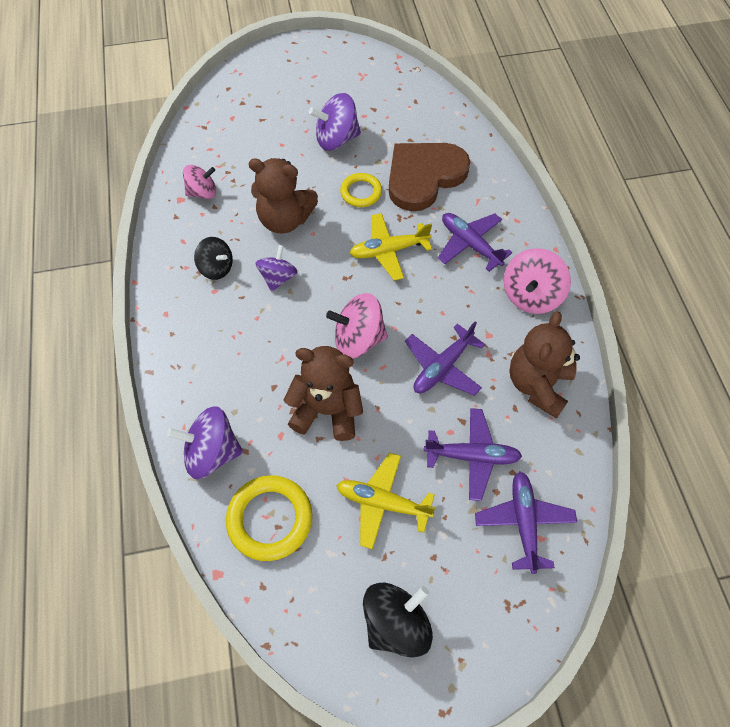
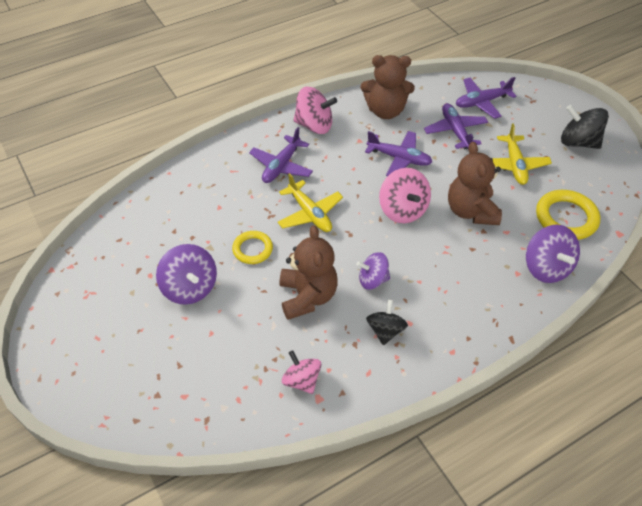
camera: 110 degrees left, 10 degrees down
brown heart [389,143,470,211] -> none

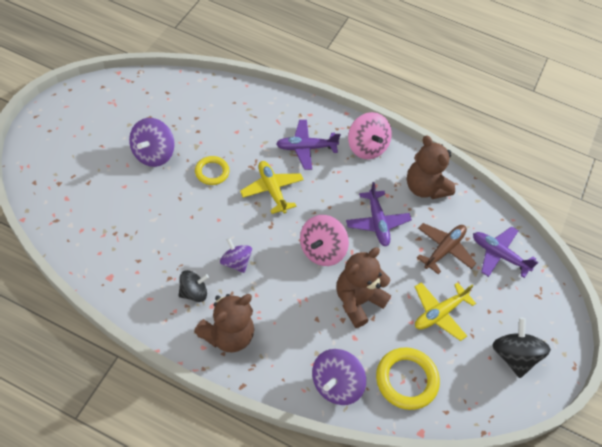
camera: 50 degrees right, 5 degrees up
yellow plane [278,173,343,232] -> yellow plane turned 135 degrees clockwise [240,161,304,214]
brown teddy bear [279,225,338,320] -> brown teddy bear moved to [194,294,254,353]
pink spinning top [282,350,322,394] -> none
purple plane [424,103,488,149] -> brown plane [417,223,476,274]

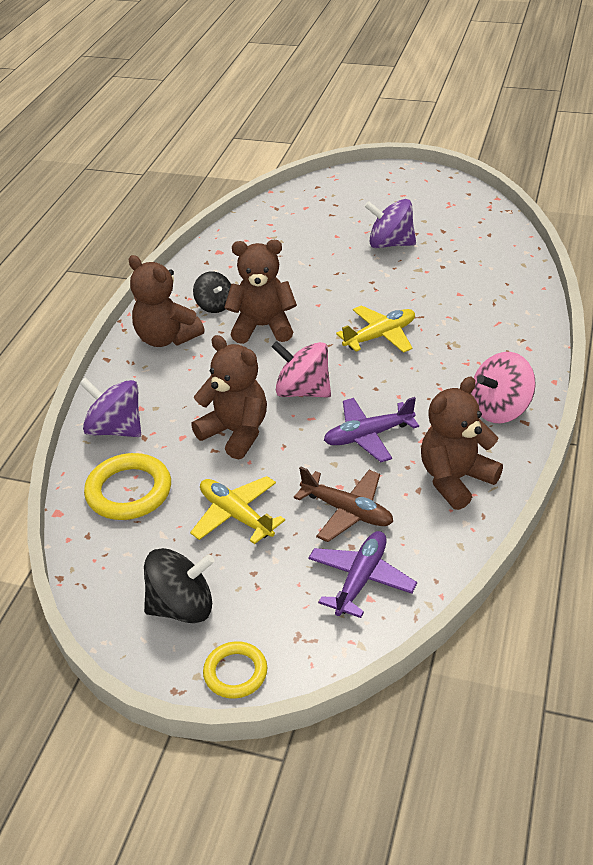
camera: 90 degrees right, 15 degrees down
yellow ring [195,156,230,185] -> yellow ring moved to [203,641,267,699]
purple spinning top [220,238,252,273] -> brown teddy bear [224,240,297,344]
purple plane [276,120,341,170] -> none

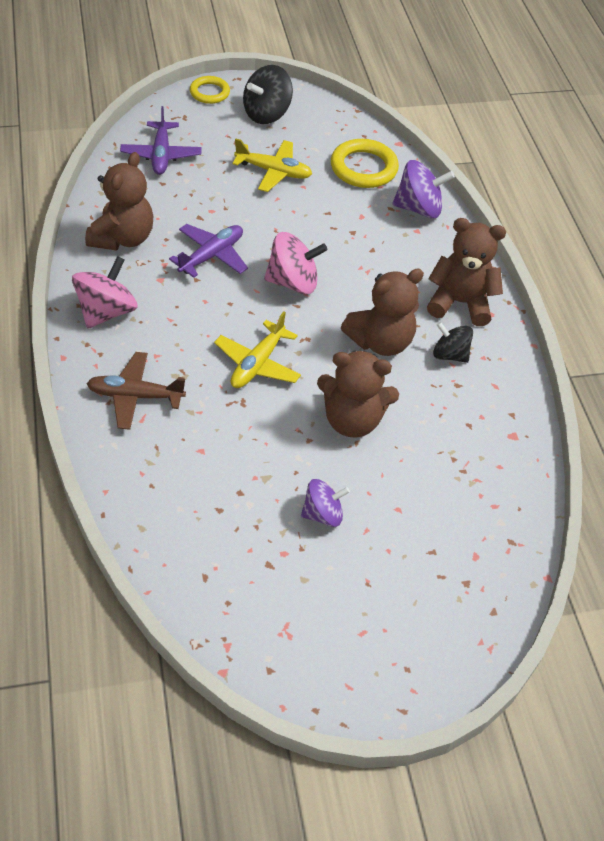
camera: 145 degrees right, 10 degrees up
brown teddy bear [191,335,267,460] -> brown teddy bear moved to [317,350,399,438]
brown plane [294,467,393,542] -> brown plane moved to [86,352,186,430]
purple spinning top [364,199,416,248] -> purple spinning top [301,479,350,527], size x0.66

